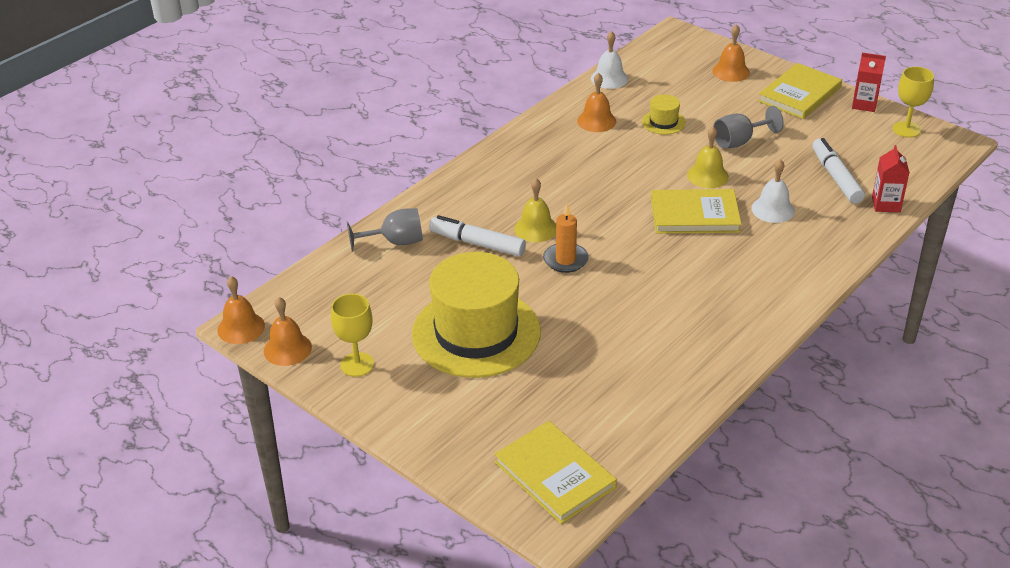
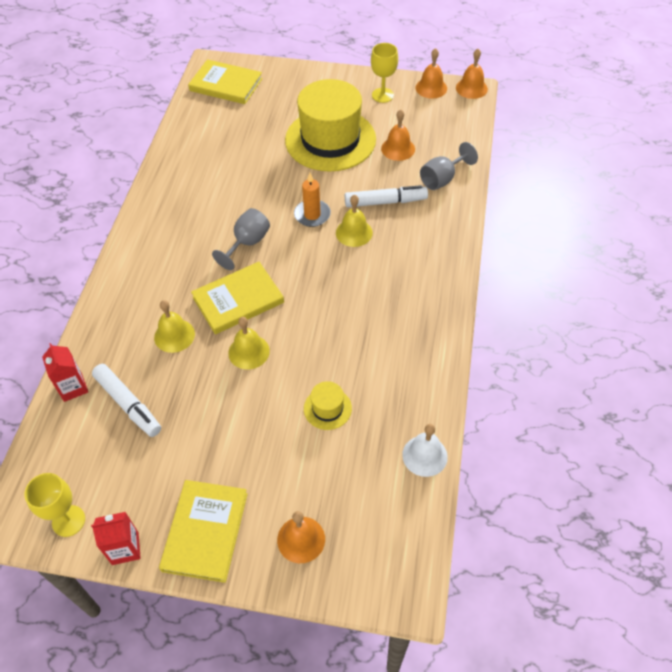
camera: 150 degrees right, 15 degrees up
orange bell [577,72,616,132] -> orange bell moved to [381,110,415,161]
grey goblet [713,106,783,149] -> grey goblet moved to [212,208,270,270]
white bell [751,159,795,223] -> yellow bell [154,300,195,353]

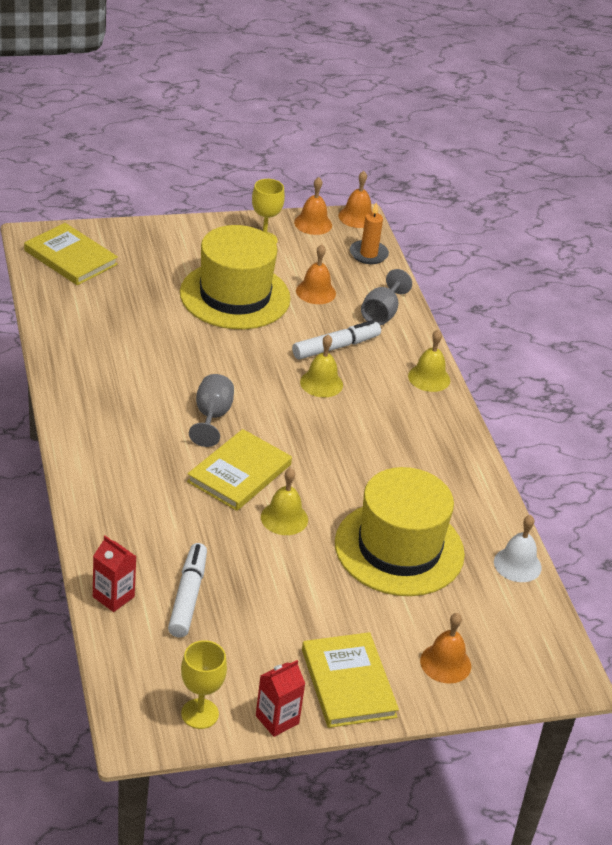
camera: 30 degrees left, 15 degrees down
white marker [92,364,161,437] -> white marker turned 105 degrees counterclockwise [168,543,207,637]
yellow bell [154,300,195,353] -> yellow bell moved to [408,329,450,392]
yellow book [188,59,263,104] -> yellow book turned 45 degrees clockwise [24,223,118,285]
orange candle [294,173,331,227] -> orange candle moved to [350,202,389,264]
yellow hat [304,381,352,430] -> yellow hat [335,467,465,596], size x2.44

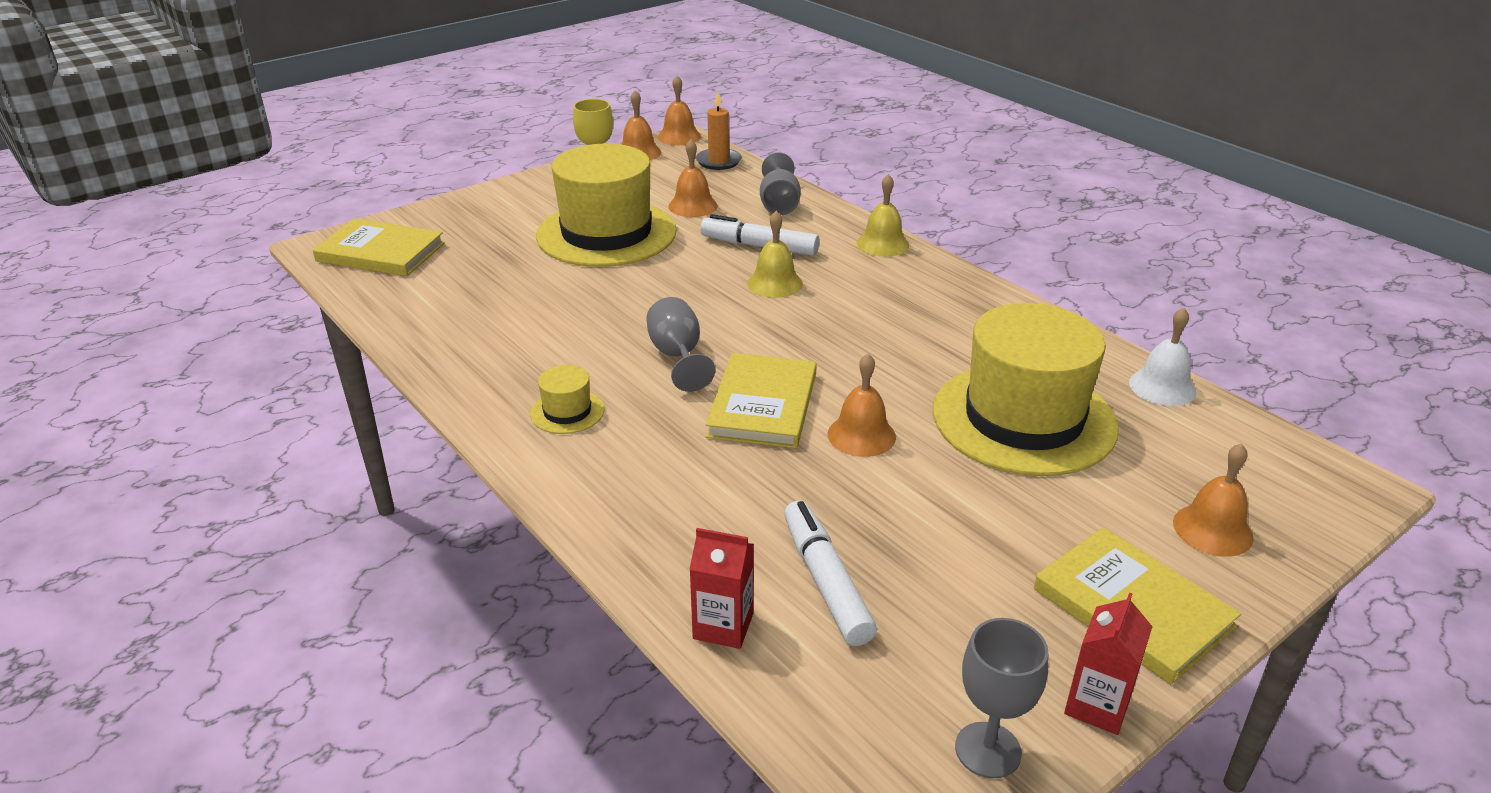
camera: 20 degrees left, 5 degrees down
yellow goblet [181,640,227,729] -> grey goblet [955,618,1048,779]
yellow bell [261,468,308,535] -> orange bell [828,353,896,457]
white marker [292,320,381,359] -> white marker turned 105 degrees counterclockwise [700,214,820,256]
none -> yellow hat [530,365,604,434]

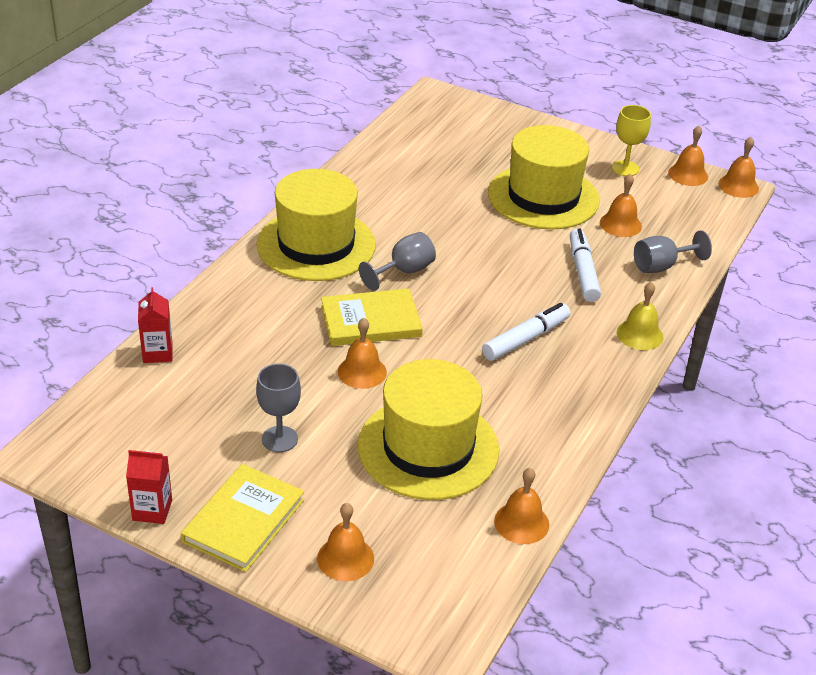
camera: 65 degrees right, 5 degrees up
yellow book [313,218,445,276] -> none
yellow hat [530,365,604,434] -> yellow hat [256,169,376,281], size x2.44
orange candle [696,91,742,170] -> none
yellow bell [747,211,803,298] -> none
white marker [784,501,877,646] -> white marker moved to [482,303,571,361]
grey goblet [955,618,1048,779] -> grey goblet moved to [256,364,301,452]
white bell [1129,308,1196,406] -> orange bell [494,468,549,544]

